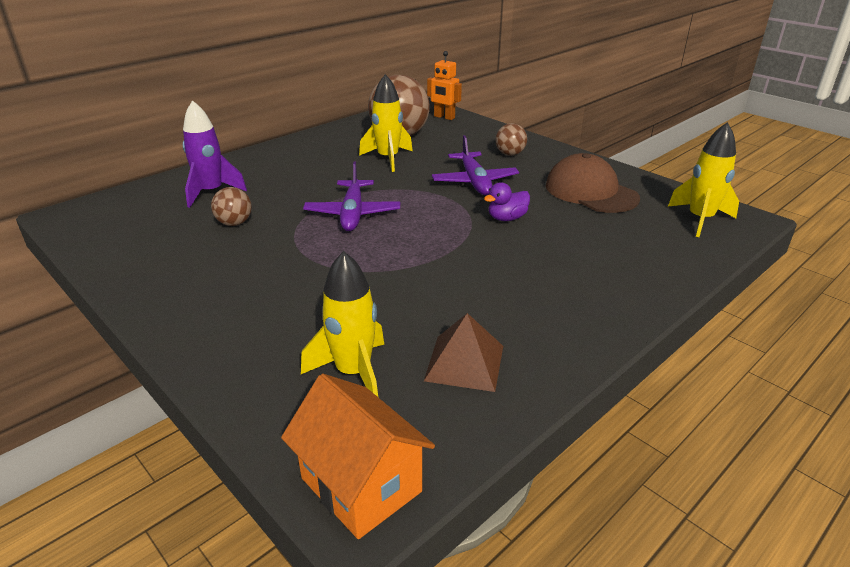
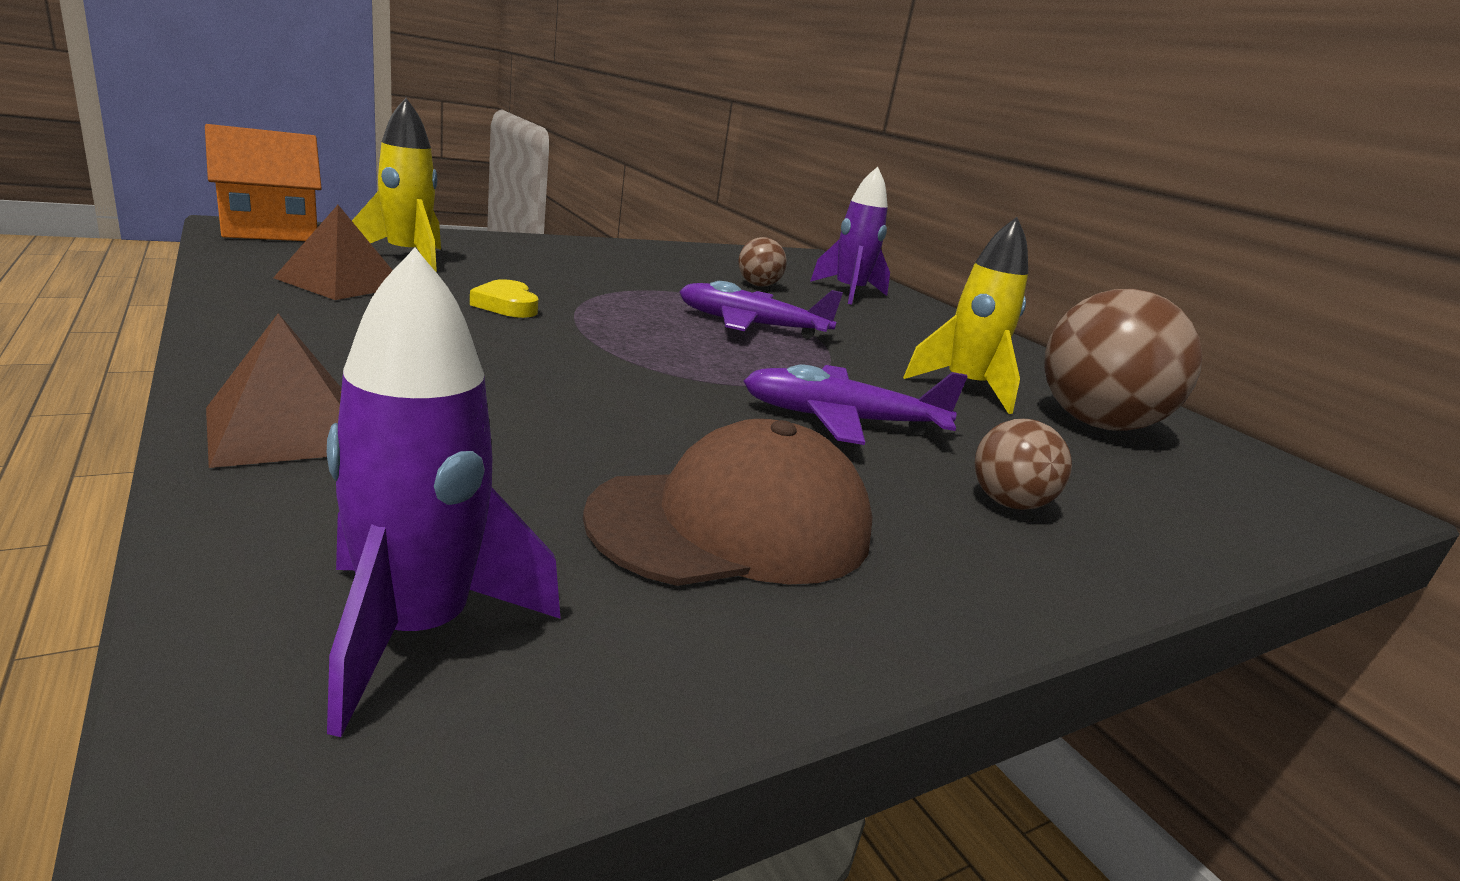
camera: 100 degrees right, 10 degrees down
orange robot [427,51,462,120] -> none
purple duck [484,182,530,221] -> none
yellow rocket [668,122,739,237] -> purple rocket [327,248,561,737]
none -> brown pyramid [206,313,342,468]
none -> yellow heart [470,279,538,318]

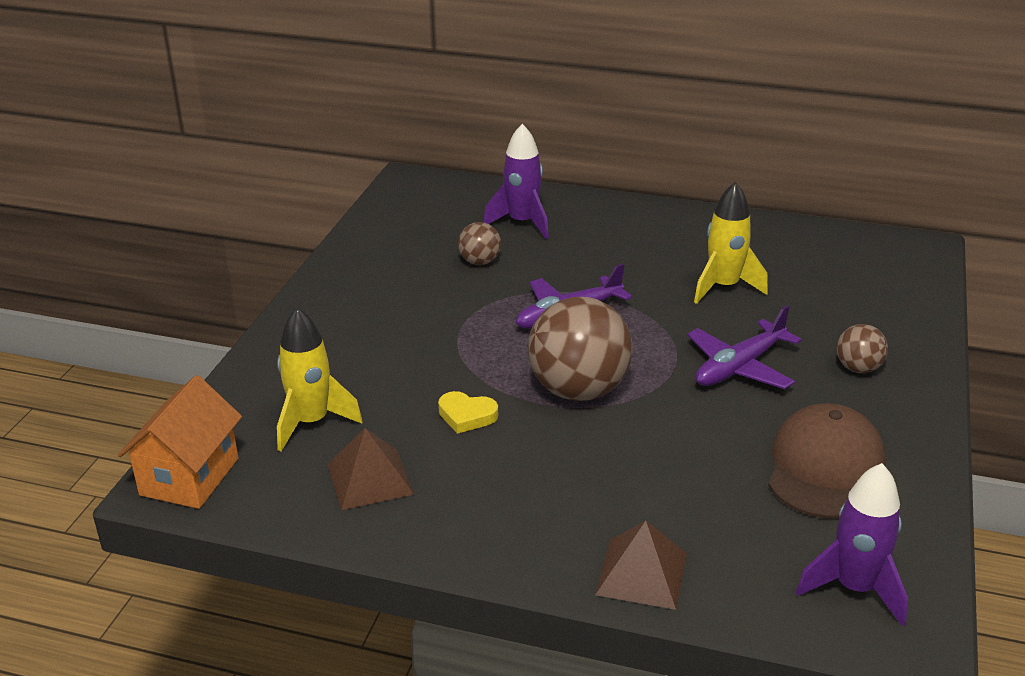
camera: 40 degrees left, 10 degrees up
brown ball [1044,289,1202,431] -> brown ball moved to [528,297,633,401]

